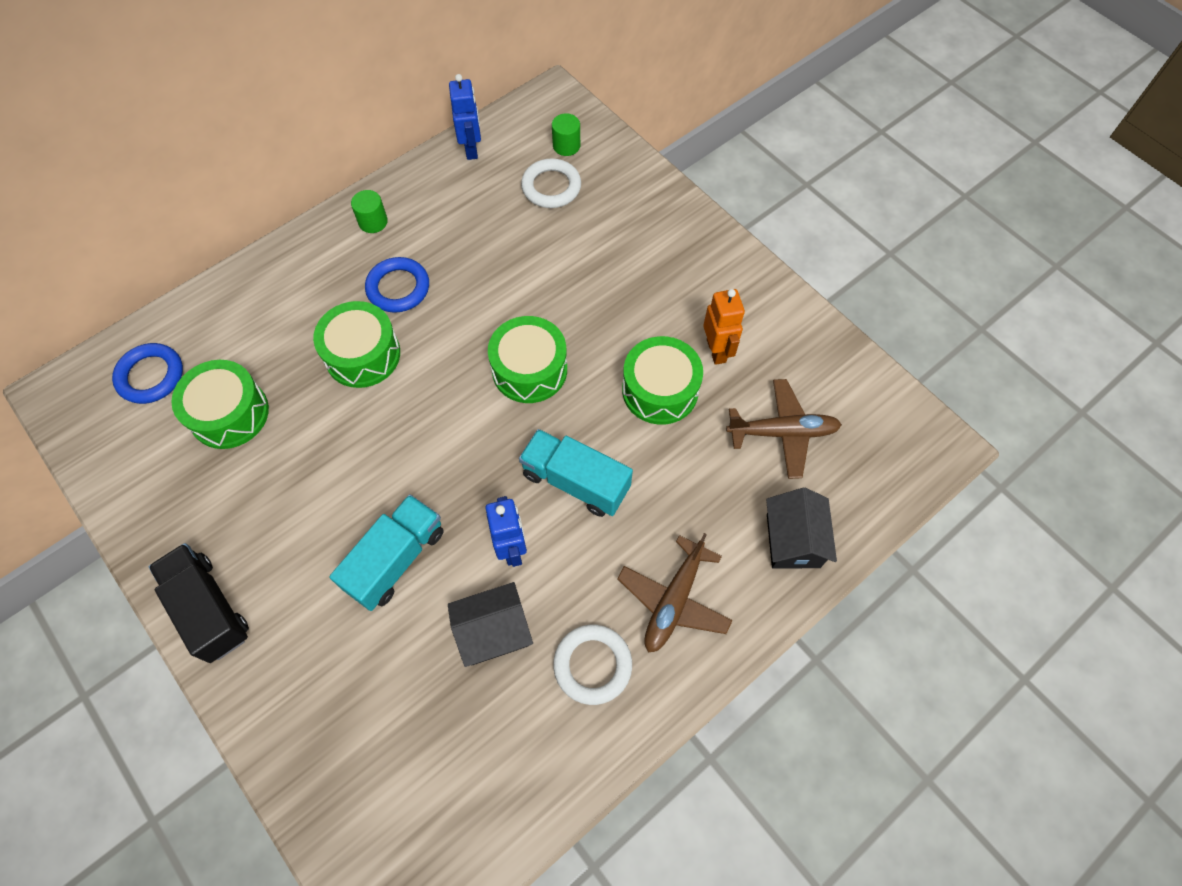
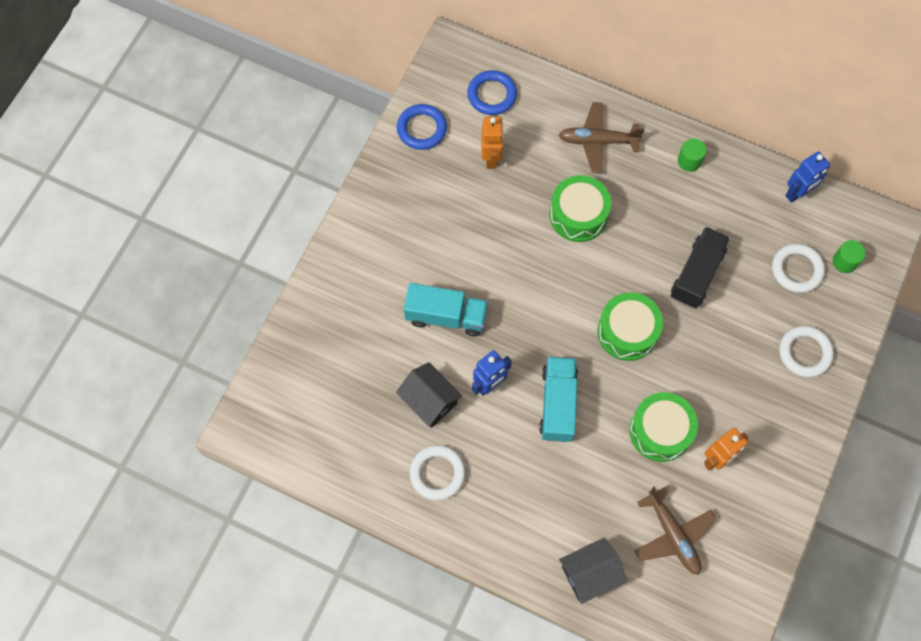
camera: 65 degrees right, 5 degrees up
black truck [149,543,249,663] -> black truck moved to [671,227,730,308]
green drum [171,360,269,449] -> orange robot [481,117,504,169]
blue ring [365,257,429,313] -> blue ring moved to [397,104,447,150]
brown plane [617,533,733,653] -> brown plane moved to [559,102,644,173]
none -> white ring [779,326,834,377]

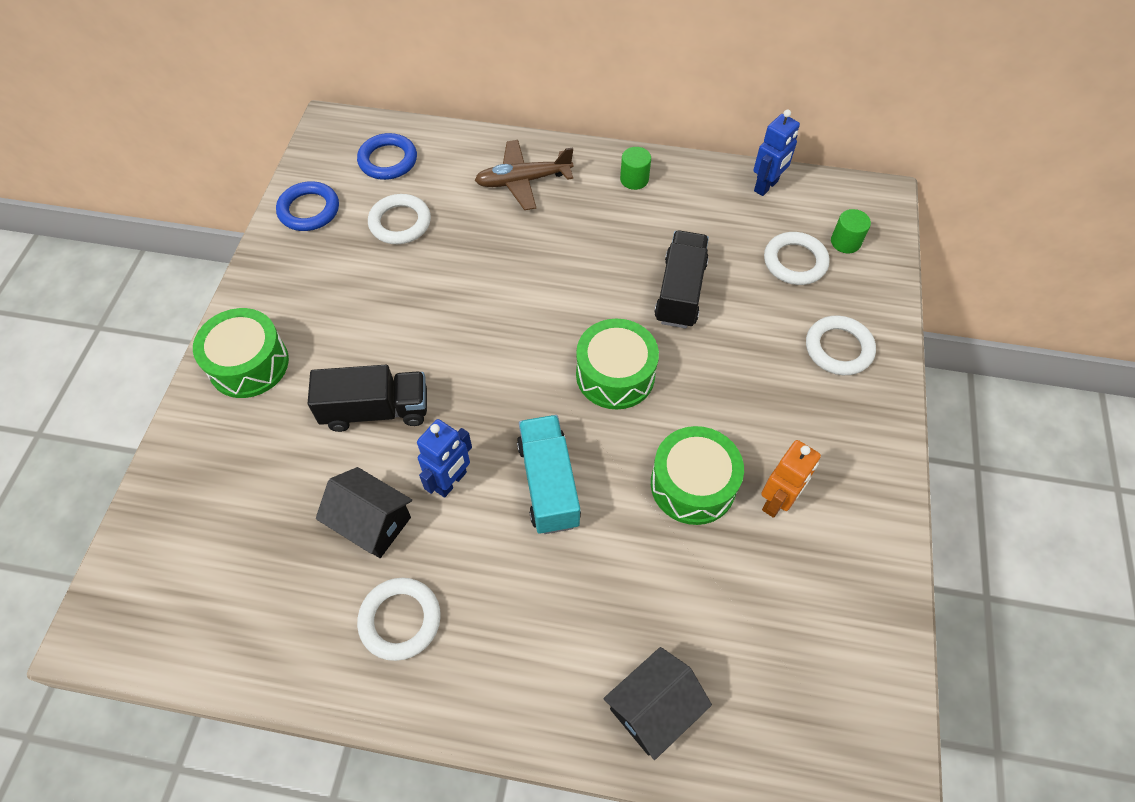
camera: 15 degrees left, 10 degrees down
turquoise truck [404,283,488,336] -> black truck [308,365,427,432]
orange robot [481,117,504,169] -> white ring [368,194,431,244]
green drum [549,175,611,242] -> green drum moved to [193,308,289,398]
brown plane [634,486,717,575] -> none

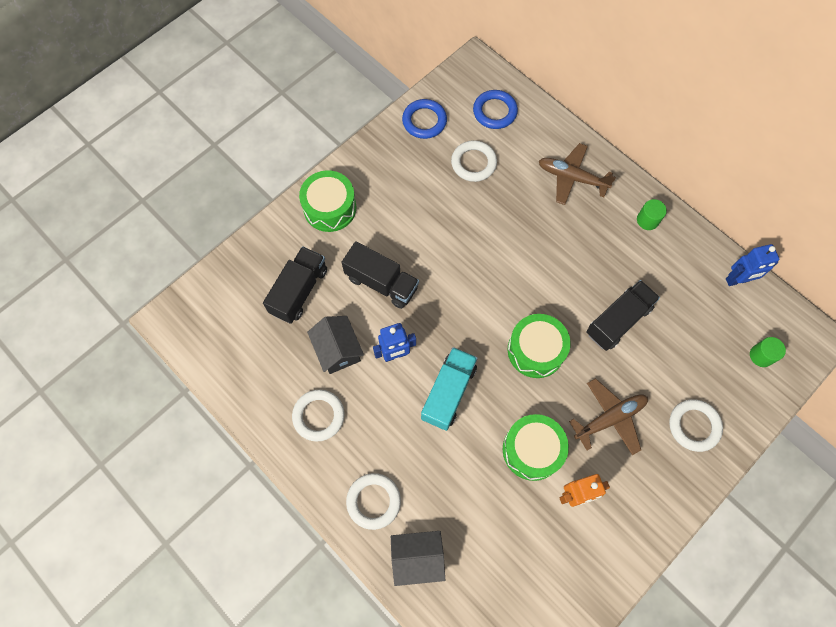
camera: 35 degrees right, 10 degrees up
white ring [764,232,829,285] -> white ring moved to [346,473,401,530]
none -> black truck [263,246,327,324]
none -> brown plane [569,378,648,455]

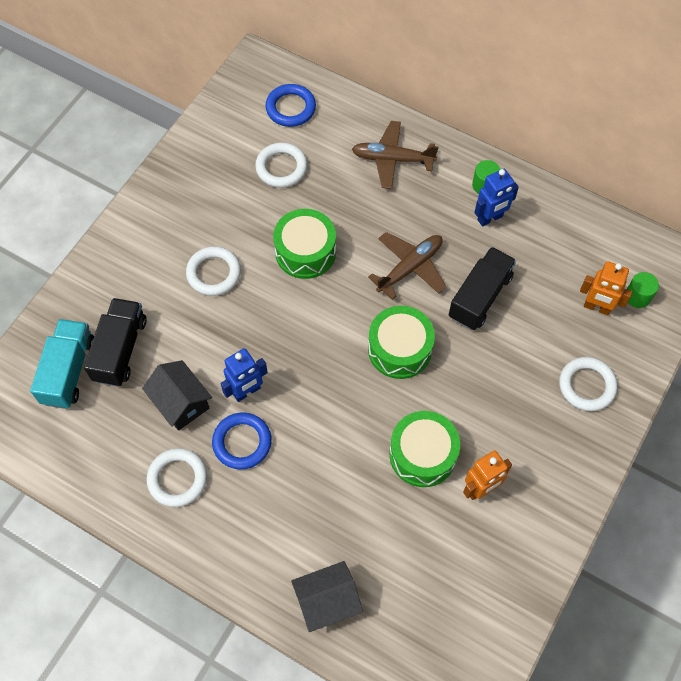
camera: 15 degrees left, 5 degrees down
green drum [299,170,356,232] -> green drum moved to [273,209,336,279]
black truck [341,241,419,309] -> none
white ring [346,473,401,530] -> white ring moved to [186,246,241,296]
blue ring [402,99,447,139] -> blue ring moved to [212,412,272,469]
turquoise truck [421,347,478,431] -> turquoise truck moved to [30,319,94,409]
brown plane [569,378,648,455] -> brown plane moved to [368,232,447,300]
blue robot [726,244,779,286] -> blue robot moved to [474,169,519,227]
none -> orange robot [580,261,633,315]

